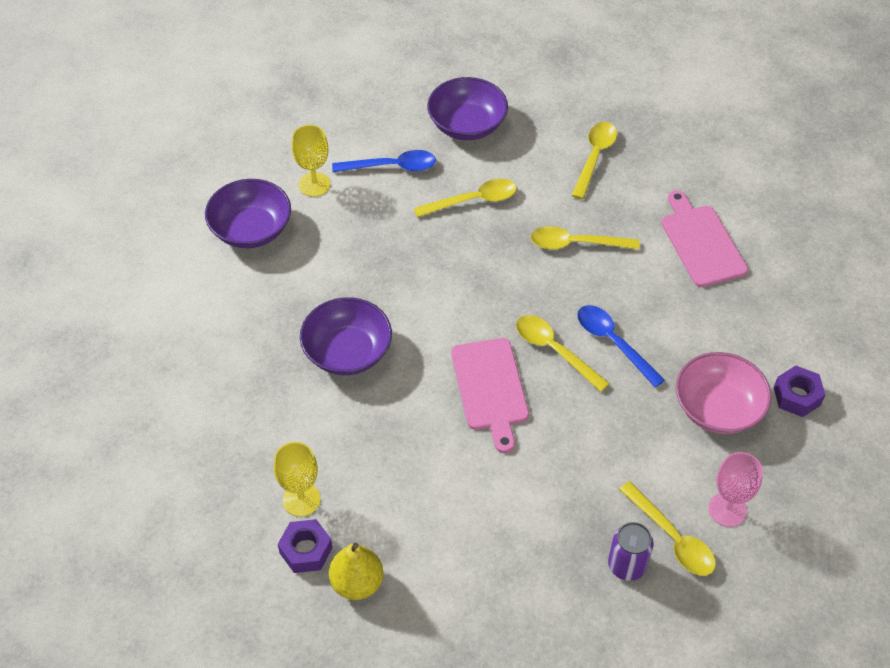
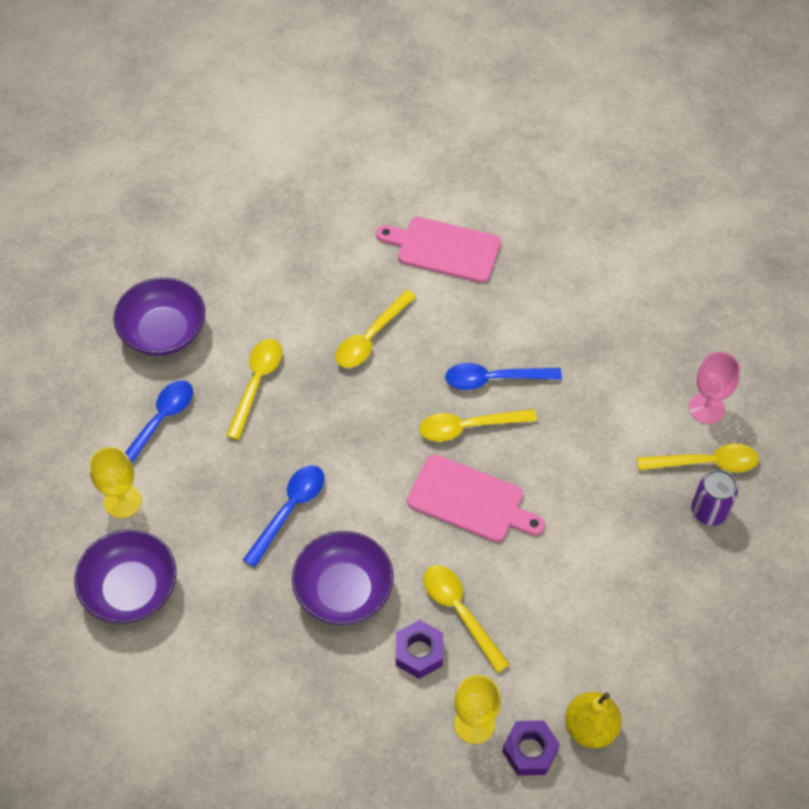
camera: 55 degrees left, 5 degrees up
yellow spoon [571,122,617,199] -> yellow spoon moved to [424,565,510,673]
pink bowl [676,352,771,434] -> none
purple nut [774,366,825,417] -> purple nut moved to [396,620,443,679]
none -> blue spoon [243,465,325,567]

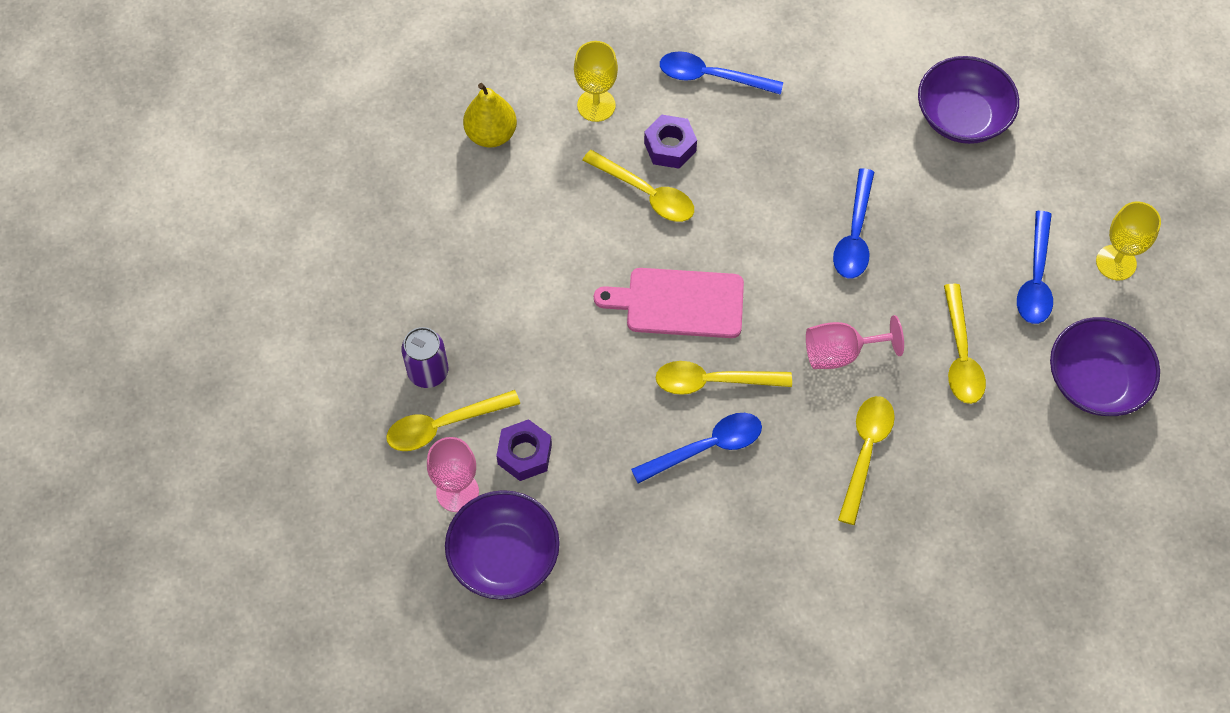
camera: 160 degrees right, 5 degrees up
yellow goblet [89,447,142,518] -> yellow goblet moved to [1096,201,1161,281]
purple bowl [292,531,394,625] -> purple bowl moved to [445,490,560,600]
pink cutting board [376,217,501,283] -> none
yellow spoon [419,409,537,442] -> yellow spoon turned 150 degrees counterclockwise [656,361,792,395]
purple nut [502,720,560,776] -> purple nut moved to [496,419,552,481]
none -> blue spoon [660,51,783,95]
none -> pink goblet [806,315,904,369]

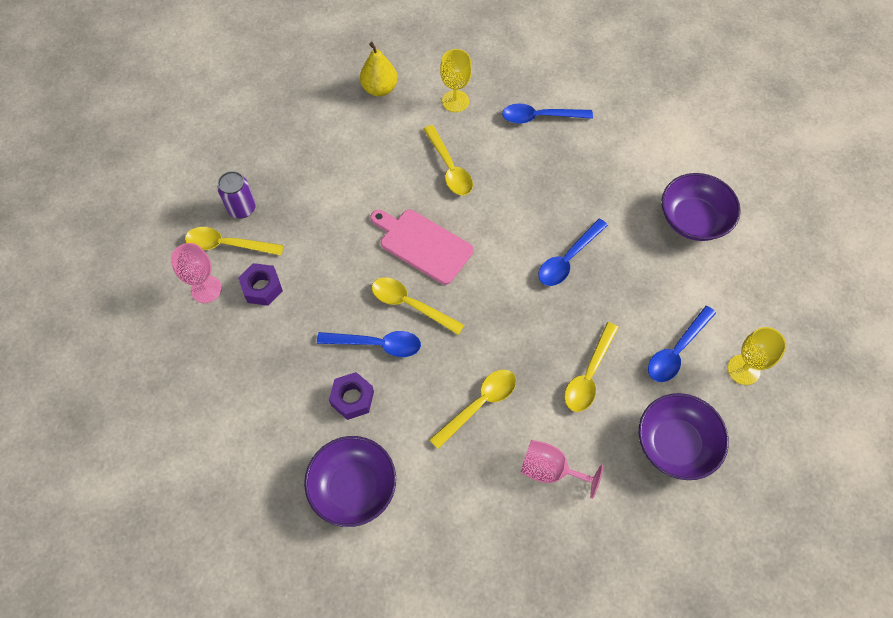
camera: 30 degrees right, 0 degrees up
purple bowl [445,490,560,600] -> purple bowl moved to [304,436,396,527]
purple nut [644,115,697,168] -> purple nut moved to [329,372,374,420]
blue spoon [660,51,783,95] -> blue spoon turned 45 degrees counterclockwise [502,103,593,124]
pink goblet [806,315,904,369] -> pink goblet moved to [520,440,603,499]

